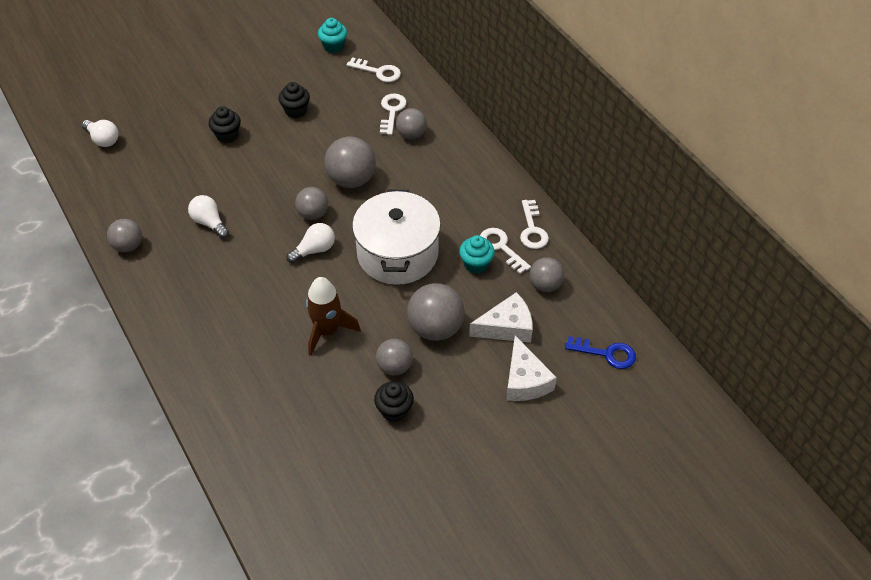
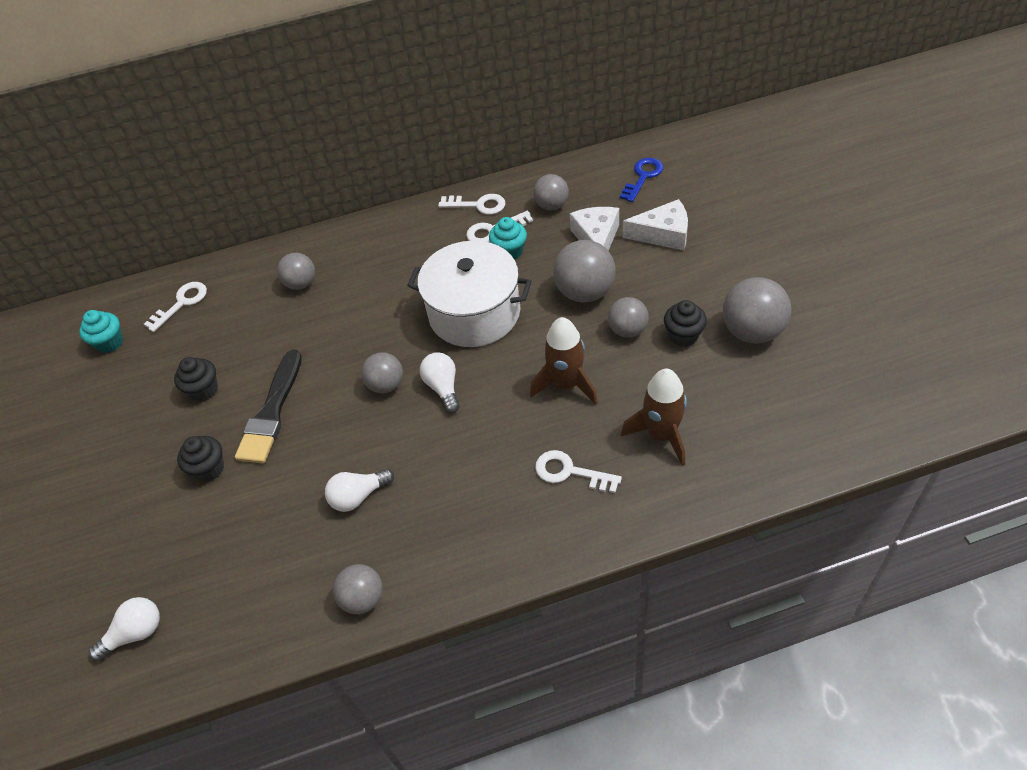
camera: 70 degrees left, 0 degrees up
grey ball [324,137,376,188] -> grey ball moved to [723,277,791,343]
white key [380,94,407,135] -> white key moved to [535,450,622,493]
none -> black brush [235,349,302,463]
none -> brown rocket [621,369,687,466]

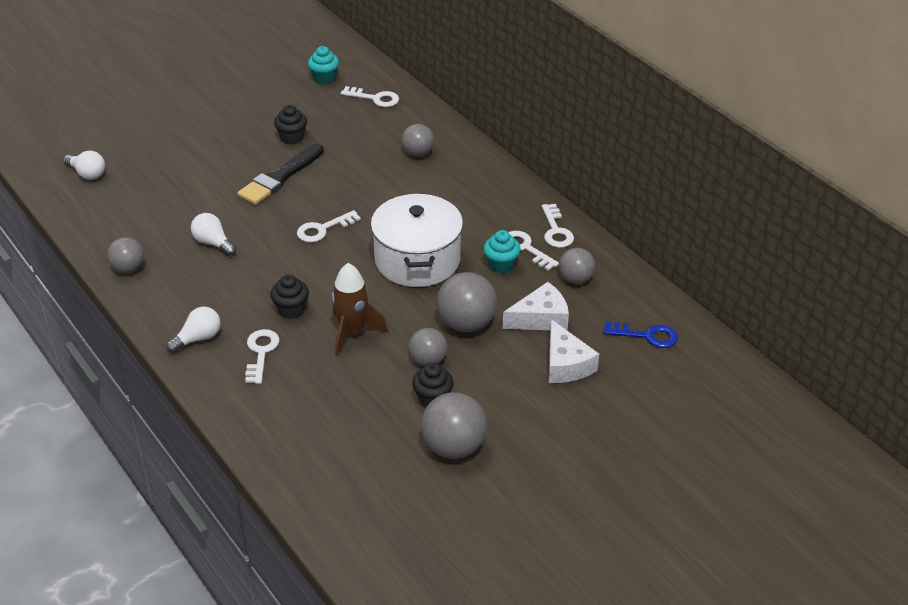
camera: 65 degrees right, 10 degrees down
black cupcake [177,436,224,482] -> black cupcake moved to [270,274,309,319]
black brush [235,349,302,463] -> black brush turned 45 degrees counterclockwise [238,143,324,205]
grey ball [361,352,403,394] -> white key [297,210,361,242]
white light bulb [420,352,460,413] -> white light bulb moved to [166,307,220,353]
brown rocket [621,369,687,466] -> none

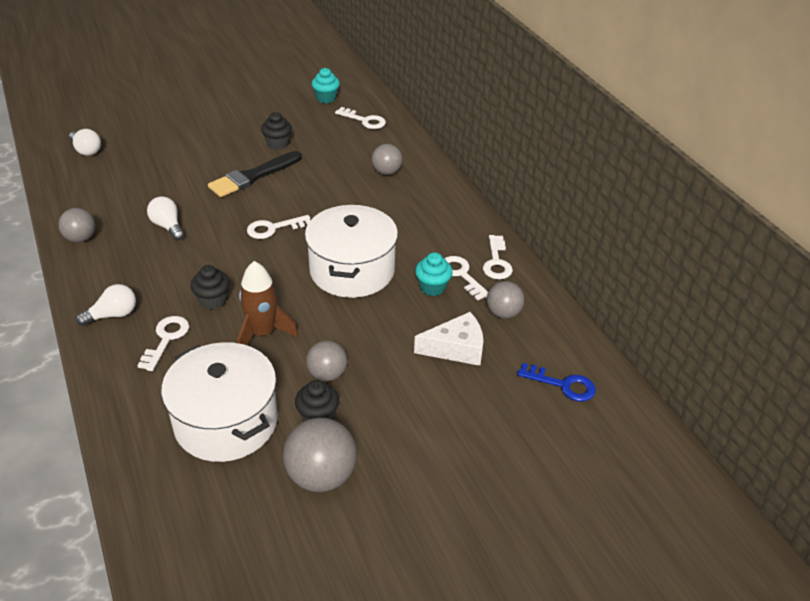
camera: 10 degrees right, 0 degrees up
grey ball [437,272,497,332] -> none
white cheese [549,319,599,383] -> none
none -> white pot [161,342,278,462]

